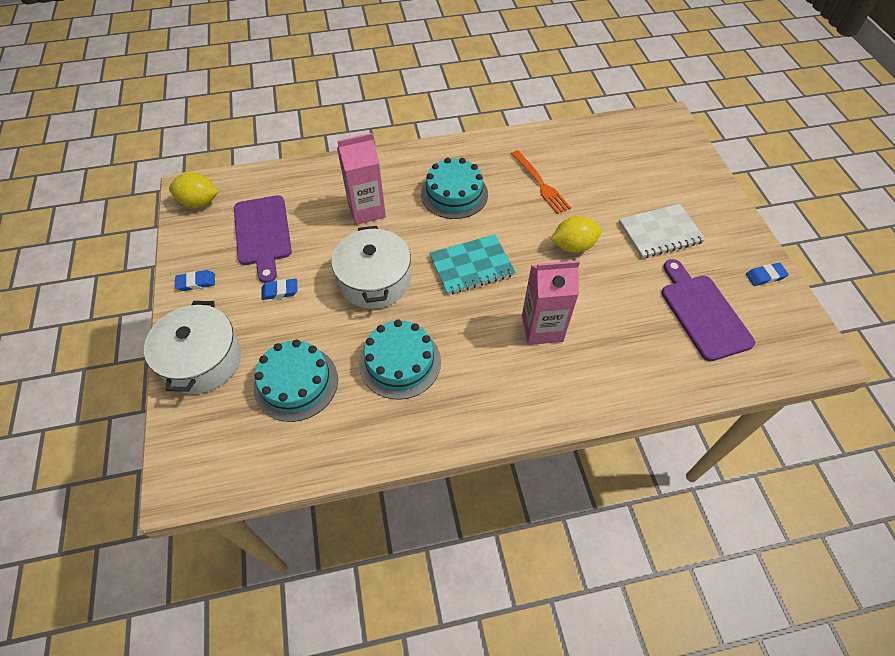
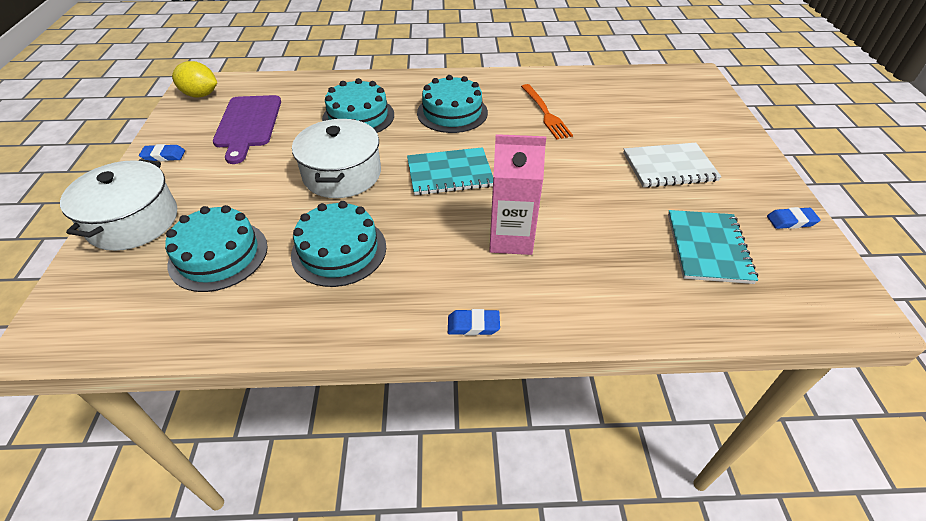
camera: 10 degrees right, 10 degrees down
blue eraser [262,279,298,300] -> blue eraser moved to [448,309,500,336]
pink carton [337,133,386,225] -> turquoise cake [322,78,394,133]
yellow lemon [551,216,601,253] -> none
purple cutting board [661,259,755,361] -> turquoise notebook [668,210,758,284]

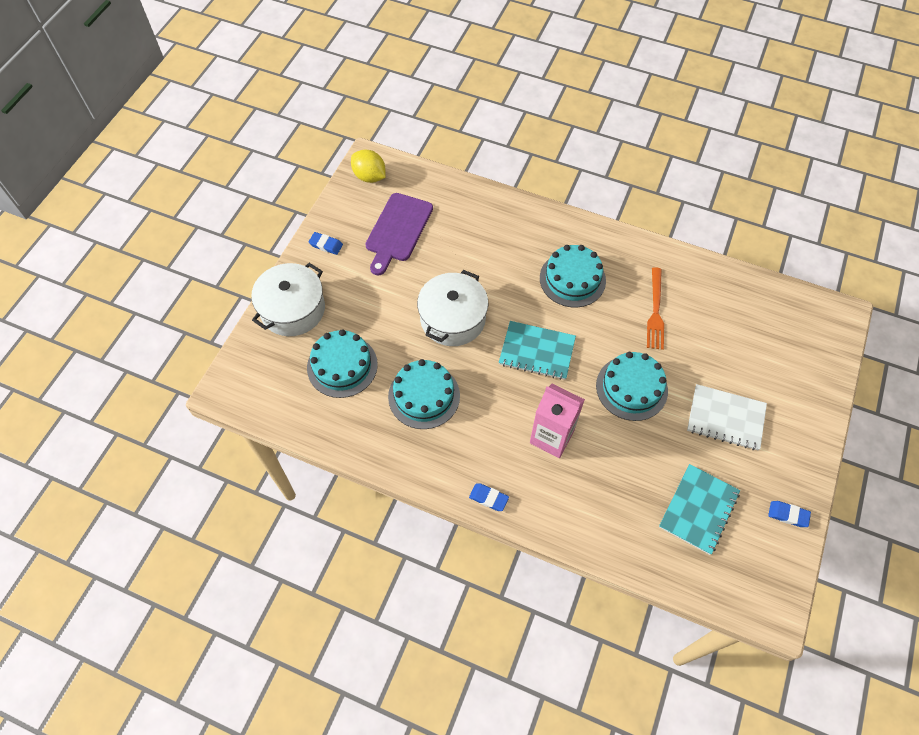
camera: 25 degrees right, 15 degrees up
turquoise cake [322,78,394,133] -> turquoise cake moved to [596,352,668,421]

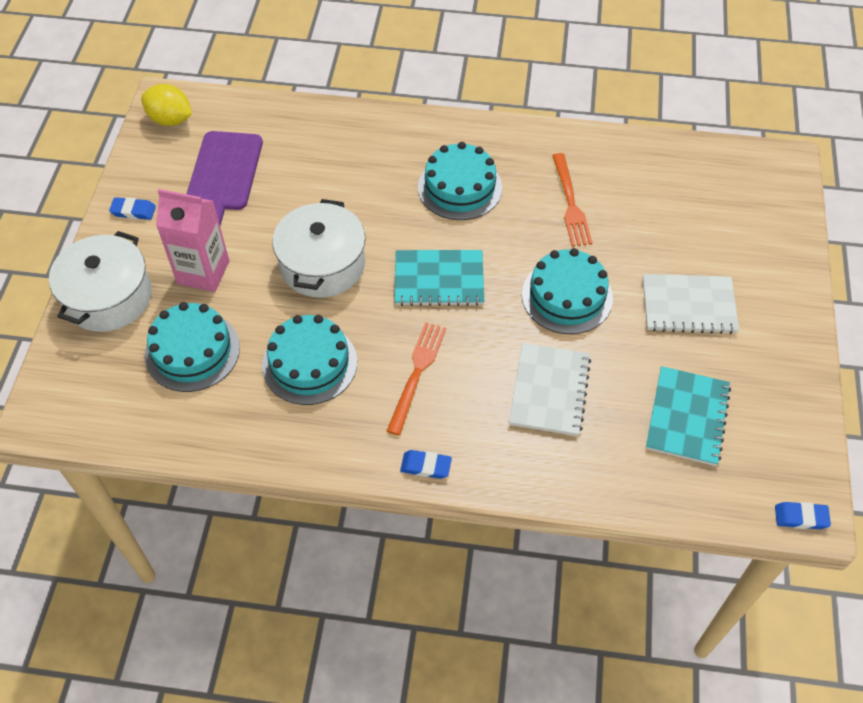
camera: 15 degrees left, 5 degrees down
pink carton [530,384,585,458] -> pink carton moved to [156,189,229,292]
blue eraser [768,501,811,527] -> blue eraser moved to [775,502,831,529]
none -> orange fork [387,322,446,435]
none -> white notebook [509,343,591,436]

